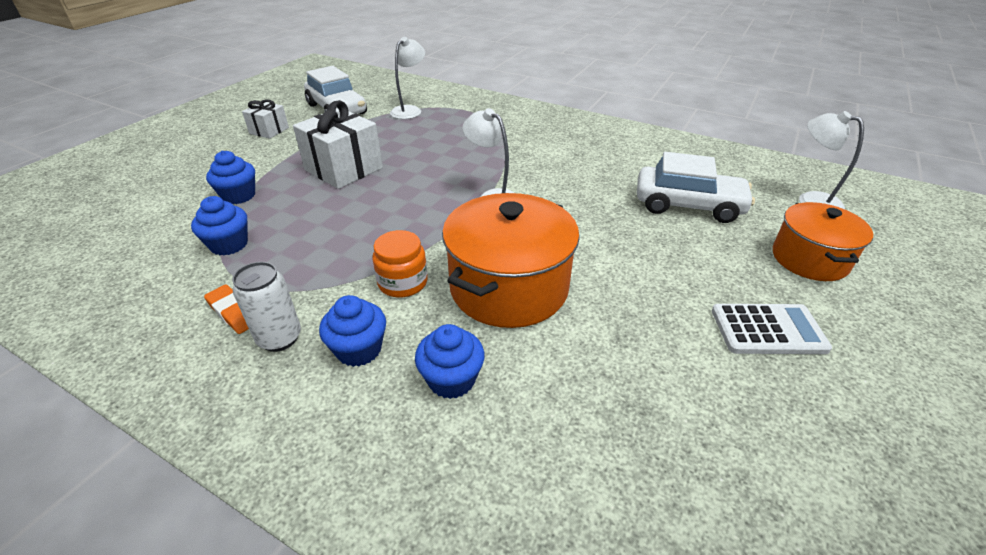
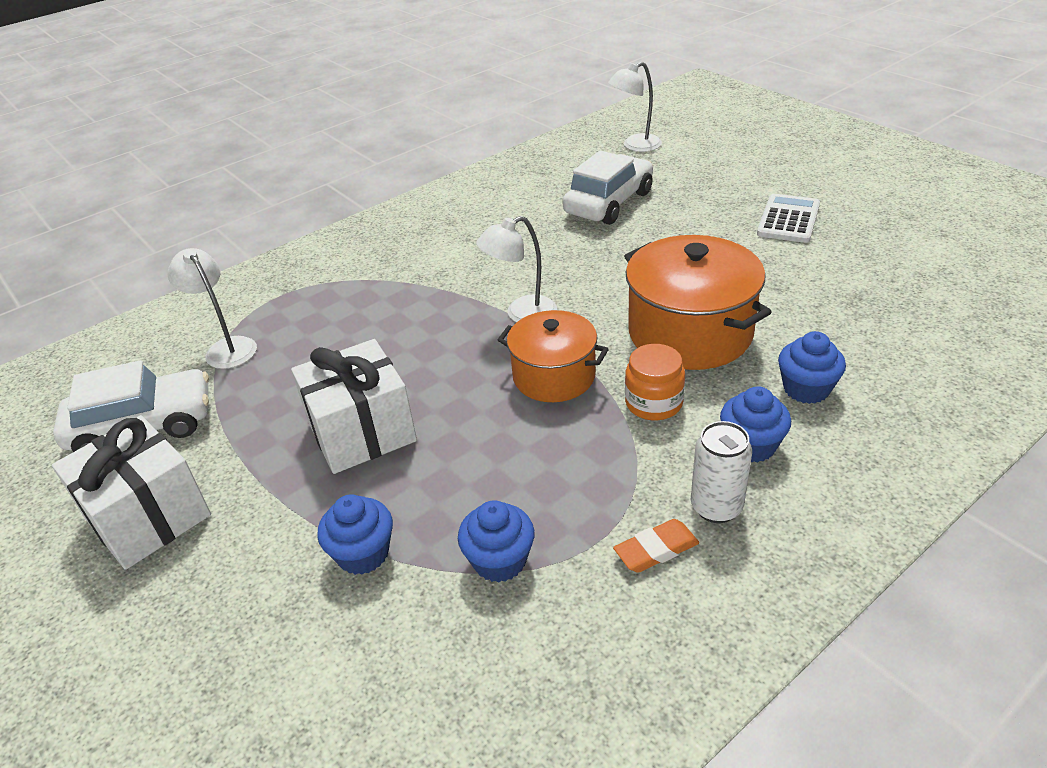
camera: 65 degrees left, 0 degrees up
white gift [242,99,289,139] -> white gift [52,415,211,570], size x1.81
orange pot [773,202,873,281] -> orange pot moved to [498,310,609,402]

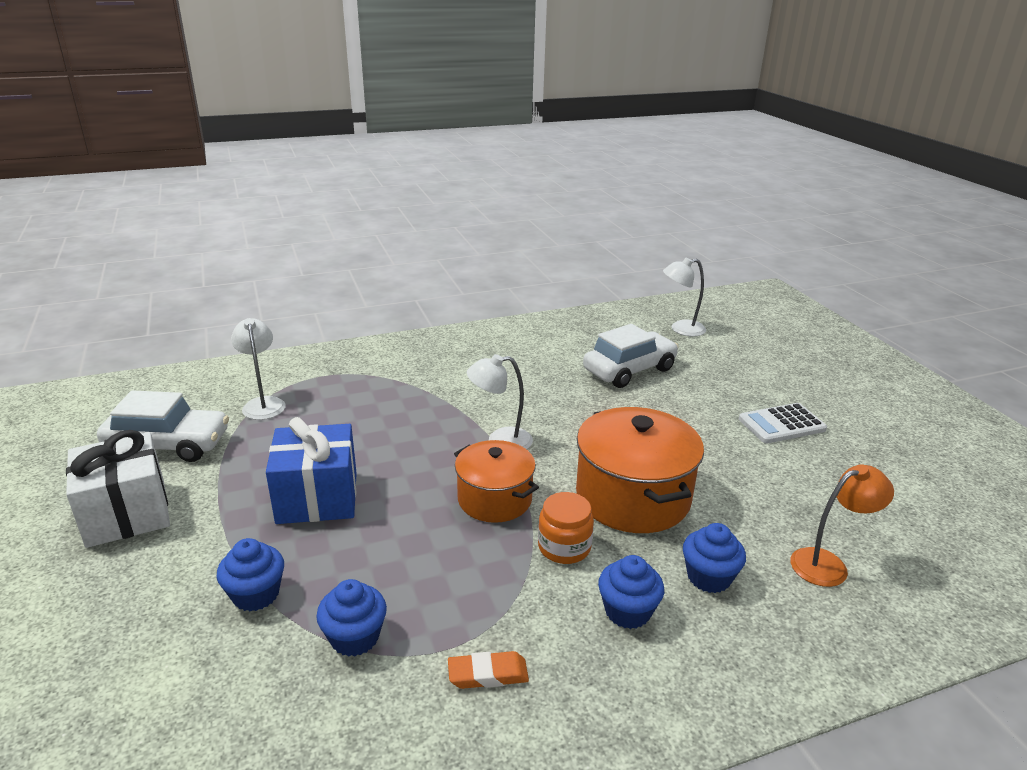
camera: 15 degrees right, 10 degrees down
white gift [291,339,417,474] -> blue gift [266,417,357,524]
white can [691,421,752,523] -> none
white calculator [757,194,820,243] -> white calculator turned 150 degrees counterclockwise [739,403,827,443]
none -> orange lamp [790,464,894,587]

